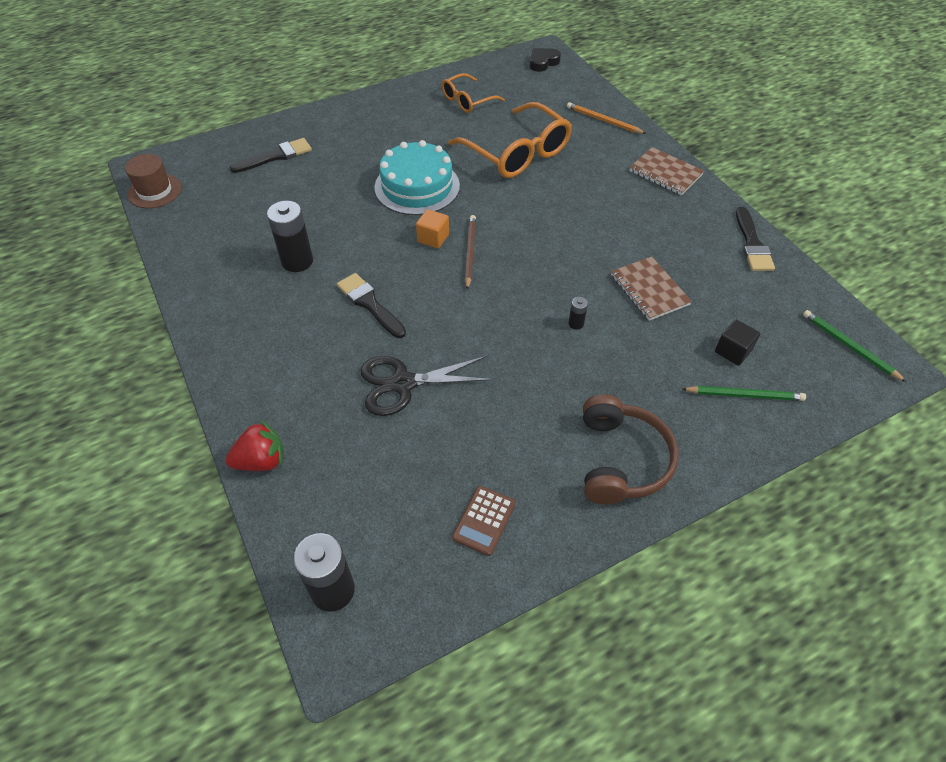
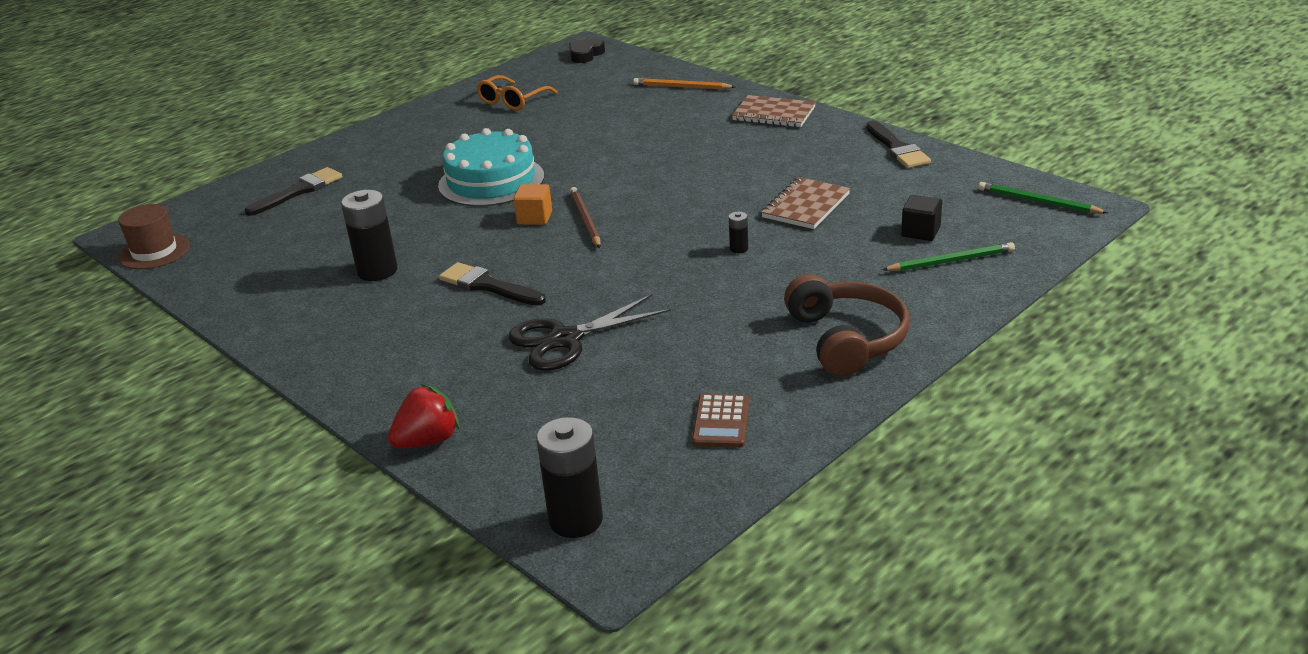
camera: 15 degrees left, 20 degrees down
orange glasses [448,102,572,178] -> none
brown notebook [611,256,692,321] -> brown notebook turned 75 degrees clockwise [761,177,850,229]

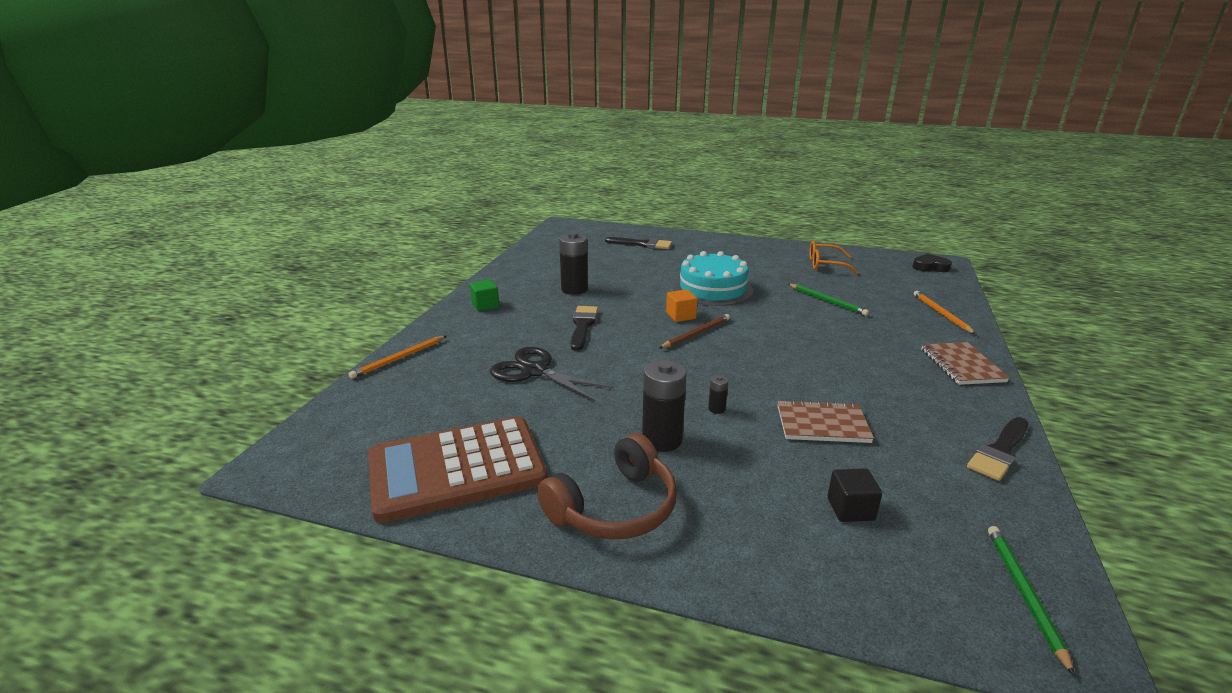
camera: 60 degrees right, 5 degrees down
brown hat [118,204,190,269] -> none
red strawberry [388,384,460,449] -> orange pencil [349,336,446,379]
black battery [537,417,603,538] -> black battery moved to [642,360,687,452]
brown calculator [692,394,749,448] -> brown calculator [368,416,547,523], size x2.42
green pencil [882,242,1015,271] -> green pencil moved to [788,284,869,316]
none -> green cube [470,279,500,311]

